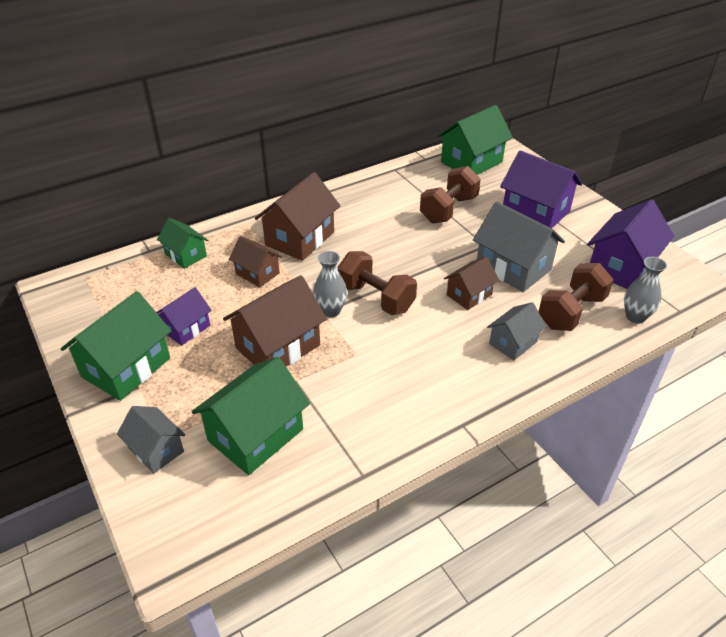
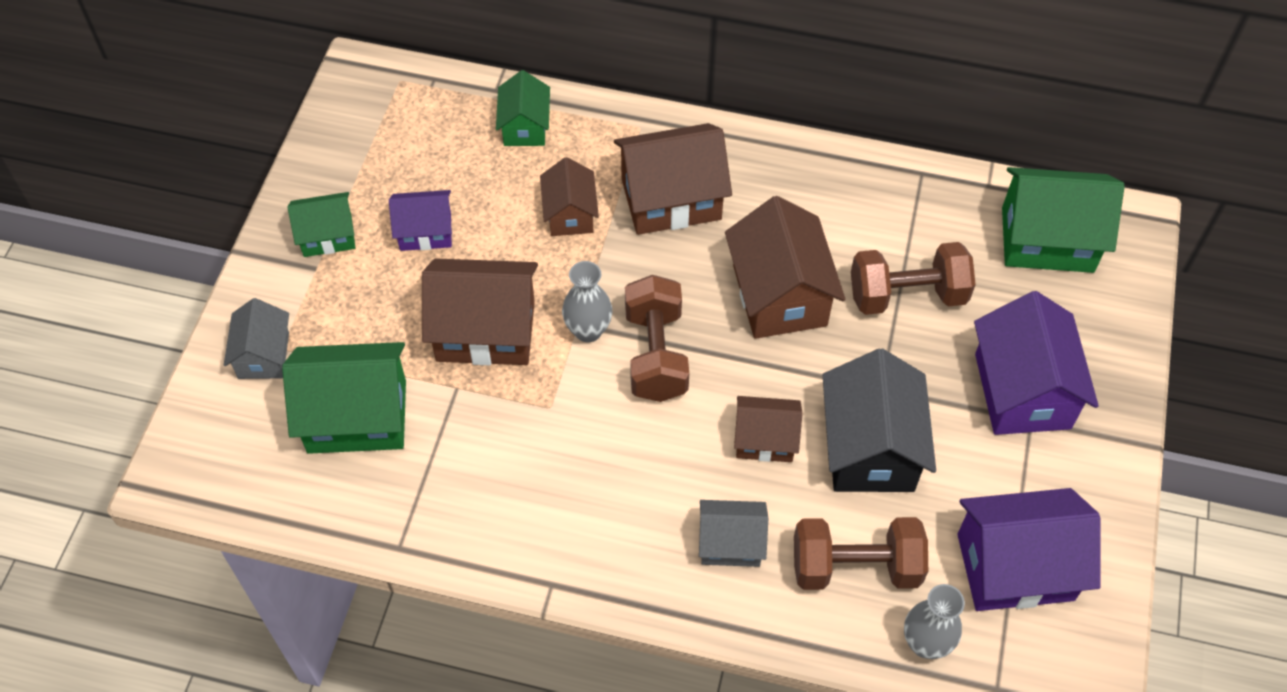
camera: 45 degrees right, 15 degrees up
green house [61,291,171,401] -> green house [287,192,355,257], size x0.58
grey house [473,201,565,292] -> black house [823,349,936,492]
none -> brown house [725,196,845,339]

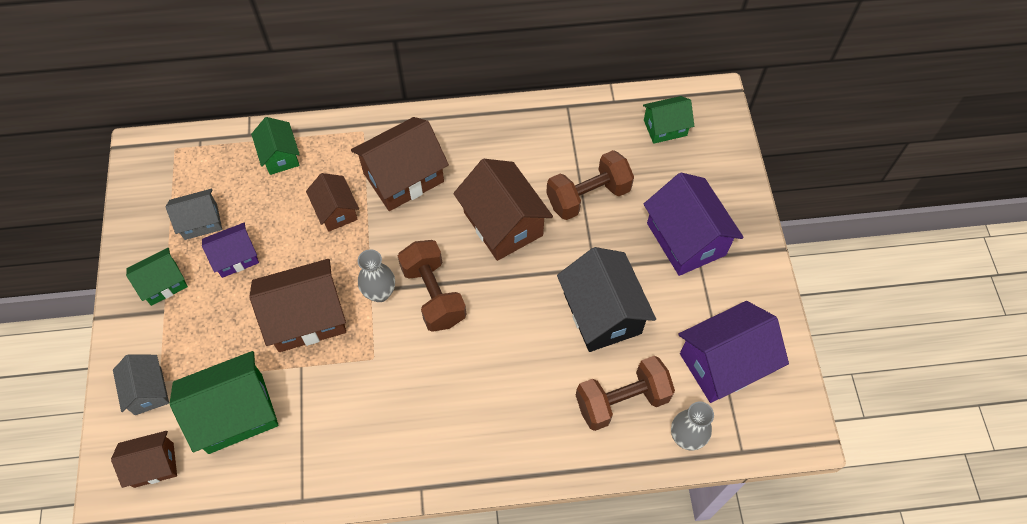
camera: 20 degrees left, 5 degrees up
grey house [699,500,768,567] -> grey house moved to [166,189,222,240]
brown house [734,396,803,462] -> brown house moved to [111,431,177,488]
green house [1002,167,1125,273] -> green house [643,96,694,144], size x0.58

